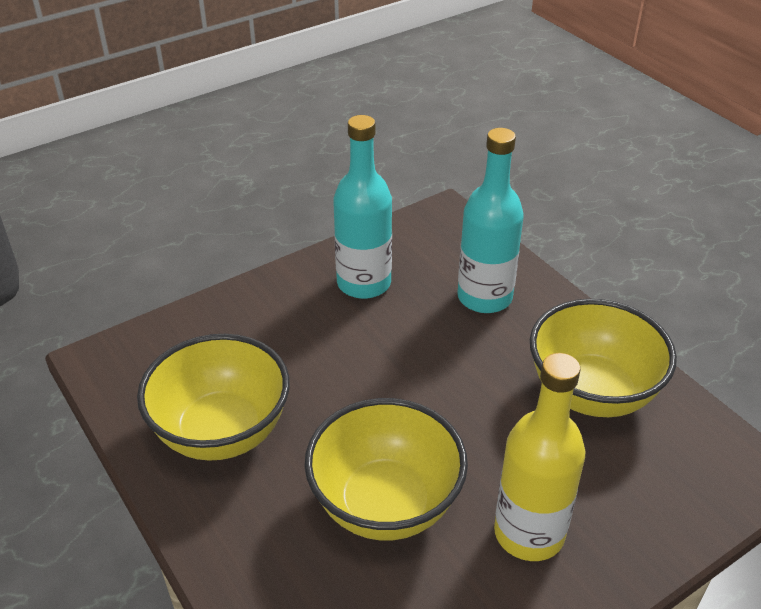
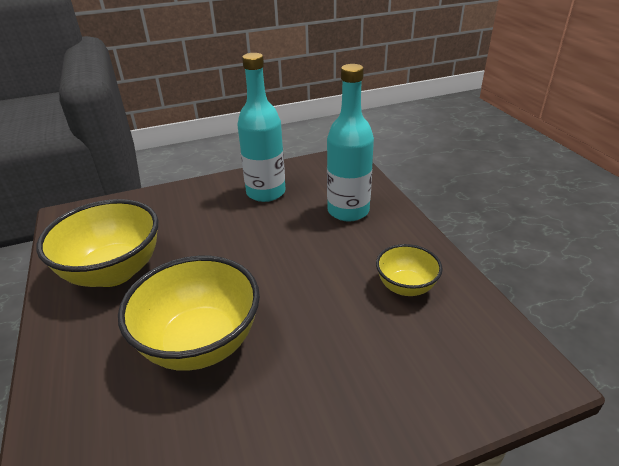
camera: 15 degrees right, 5 degrees down
yellow bottle [494,353,585,561] -> none
yellow bowl [530,299,677,417] -> yellow bowl [376,244,442,296], size x0.55

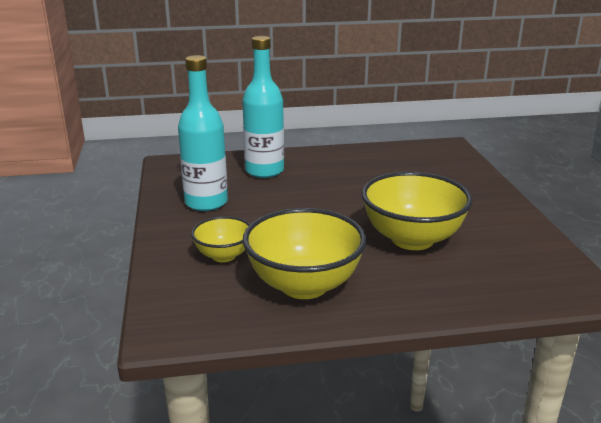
camera: 80 degrees left, 10 degrees down
yellow bowl [376,244,442,296] -> yellow bowl moved to [191,216,250,262]

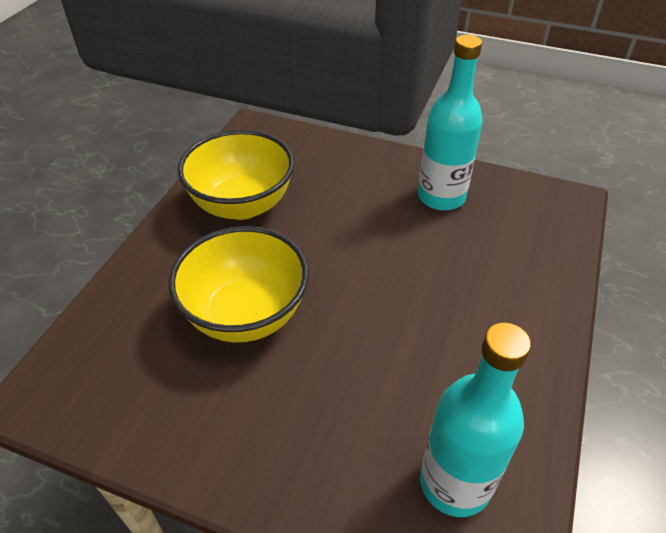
camera: 120 degrees right, 20 degrees up
yellow bowl [191,216,250,262] -> none
turquoise bottle [242,36,284,178] -> turquoise bottle moved to [420,323,531,517]

